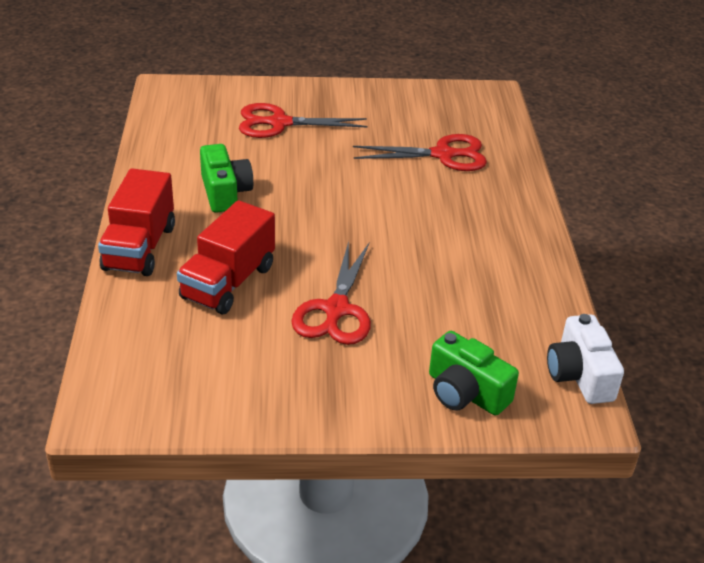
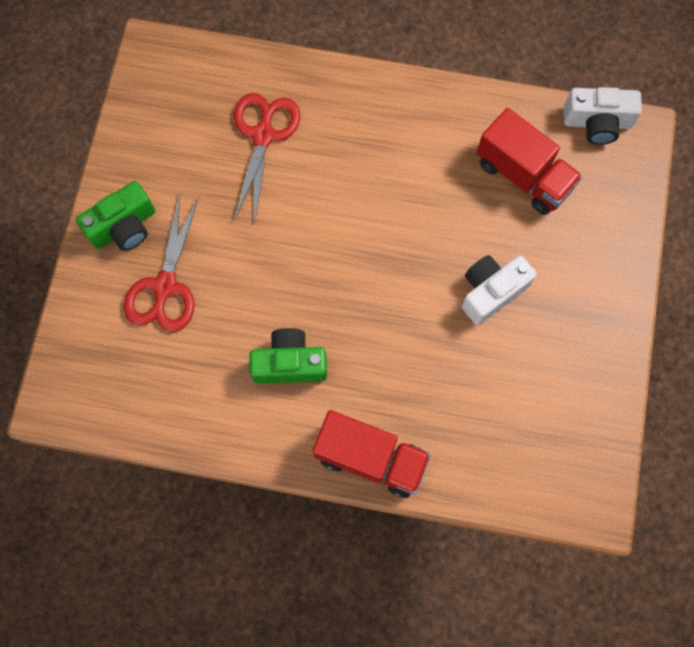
camera: 75 degrees left, 35 degrees up
red truck [177,200,275,314] -> red truck moved to [477,108,583,215]
red scissors [291,241,371,345] -> white camera [462,255,537,325]
green camera [429,331,519,416] -> green camera moved to [76,181,155,251]

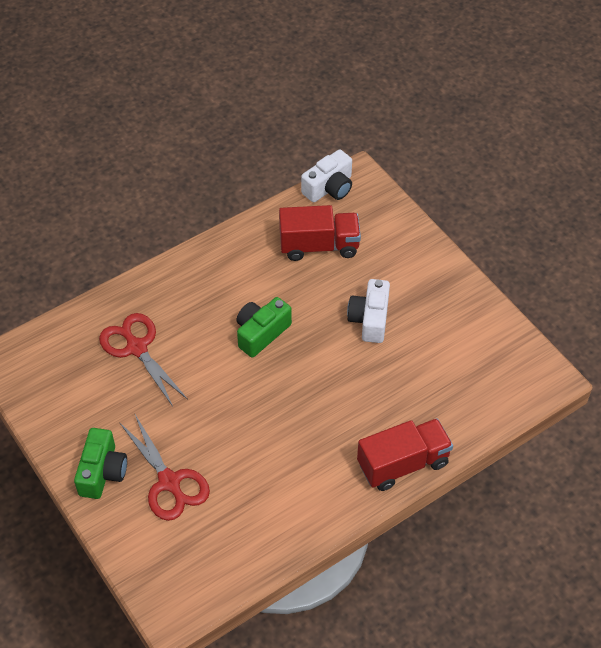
camera: 45 degrees left, 20 degrees down
green camera [249,328,327,384] -> green camera moved to [237,297,292,358]

